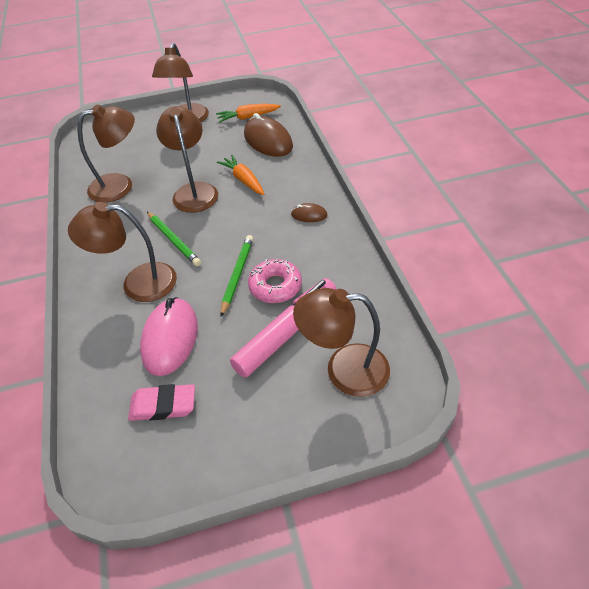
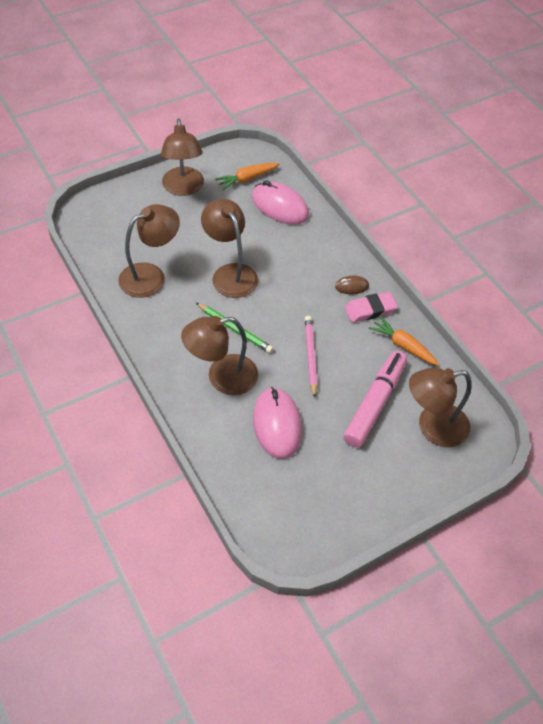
camera: 20 degrees left, 5 degrees up
pink eraser [128,384,195,421] -> pink eraser moved to [345,292,398,323]
orange carrot [217,155,264,195] -> orange carrot moved to [369,316,439,366]
green pencil [221,235,253,317] -> pink pencil [305,316,317,398]
brown mouse [244,113,293,157] -> pink mouse [252,180,309,225]
pink donut [248,259,302,303] -> none

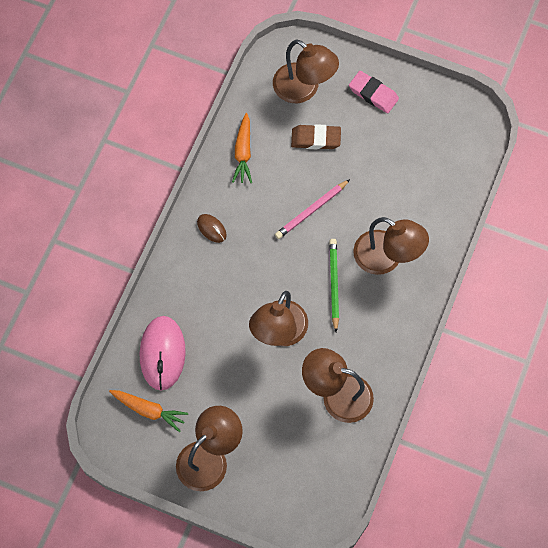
camera: 125 degrees left, 15 degrees up
pink mouse [253,387,302,459] -> none
pink marker [343,351,407,447] -> brown eraser [291,124,341,149]
pink eraser [345,292,398,323] -> pink eraser moved to [349,71,399,113]

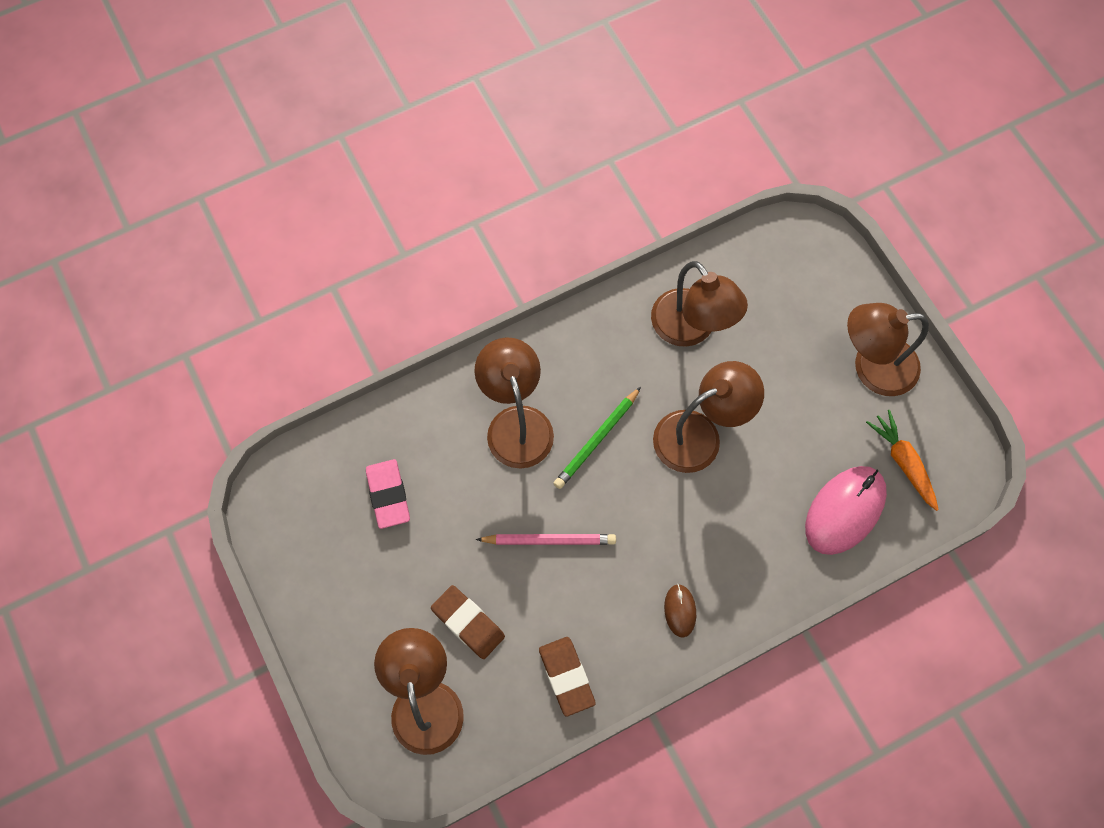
camera: 140 degrees left, 0 degrees up
orange carrot [232,113,252,183] -> brown eraser [539,637,596,717]
pink eraser [349,71,399,113] -> pink eraser moved to [366,459,410,529]

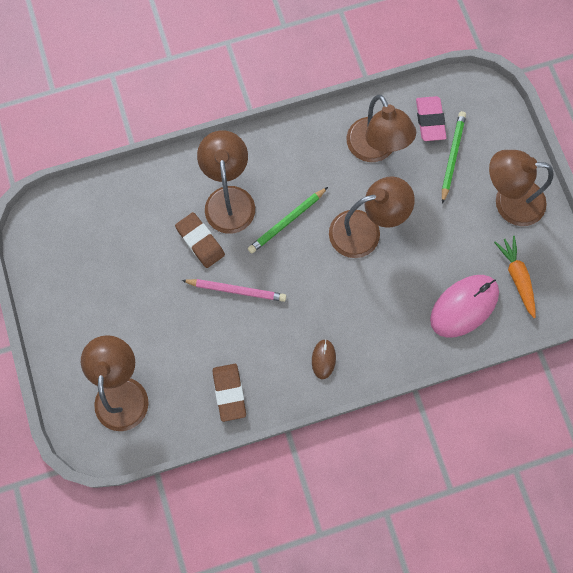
camera: 10 degrees right, 5 degrees up
pink eraser [366,459,410,529] -> pink eraser moved to [416,96,446,141]
brown eraser [431,585,505,659] -> brown eraser moved to [175,212,225,268]
none -> green pencil [442,111,466,204]

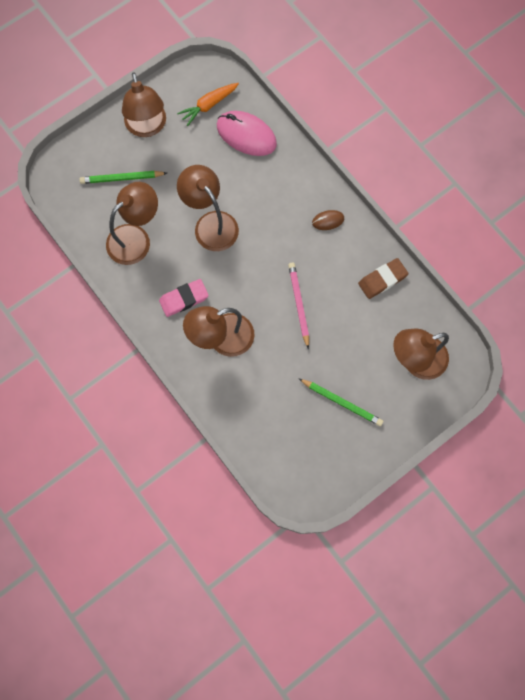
camera: 110 degrees left, 0 degrees up
brown eraser [175,212,225,268] -> none
green pencil [248,187,328,254] -> green pencil moved to [298,378,383,426]
pink eraser [416,96,446,141] -> pink eraser moved to [159,279,209,317]

